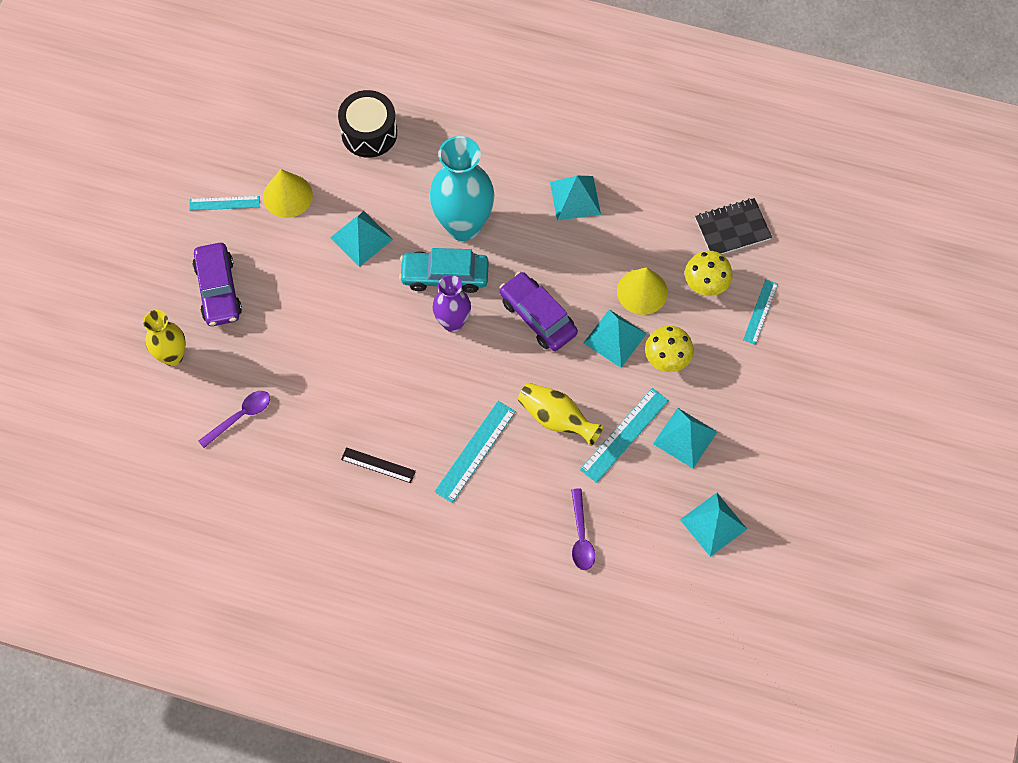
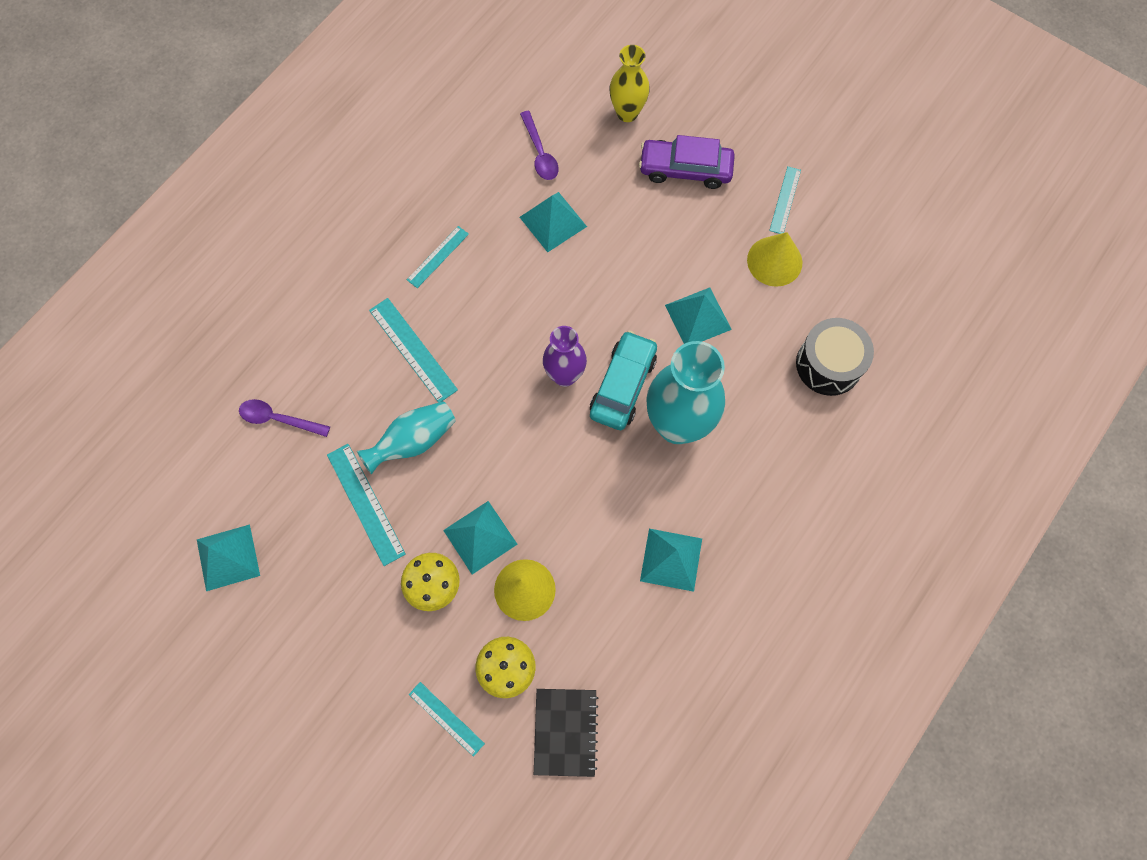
camera: 110 degrees right, 5 degrees up
black ruler [341,447,416,483] -> turquoise ruler [407,226,469,288]
purple car [500,272,578,351] -> none
yellow vase [518,383,603,446] -> turquoise vase [357,401,456,475]
turquoise pyramid [653,408,717,468] -> turquoise pyramid moved to [520,192,587,252]

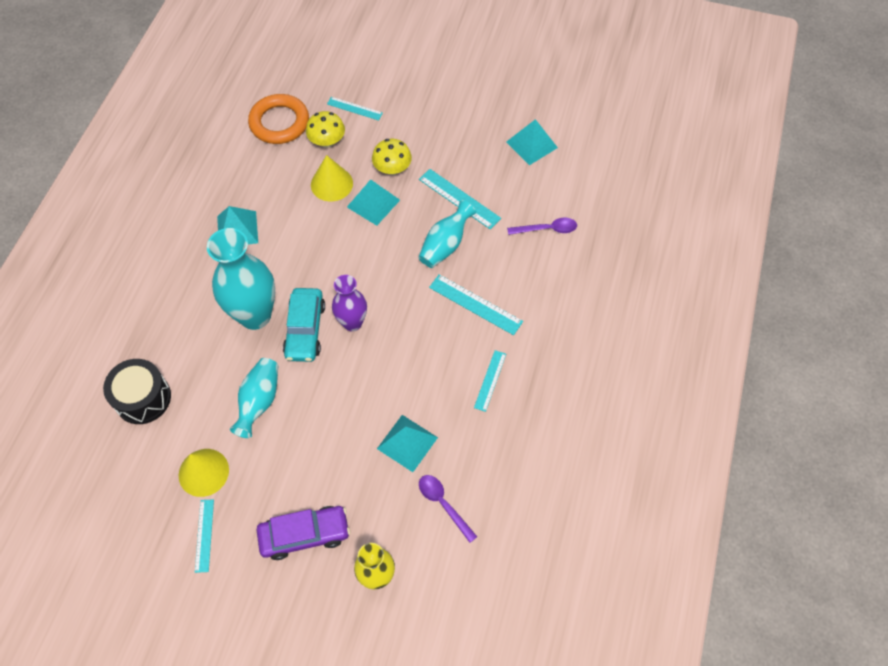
camera: 160 degrees right, 10 degrees down
black notebook [534,689,598,777] -> orange ring [248,94,309,144]
turquoise pyramid [665,288,732,344] -> turquoise vase [230,358,278,438]

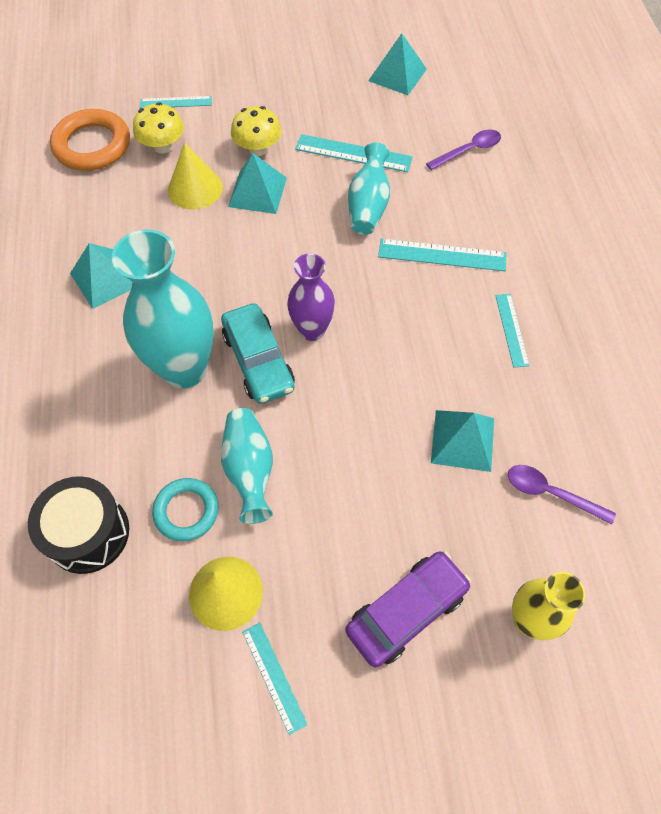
camera: 25 degrees left, 0 degrees up
none -> turquoise ring [152,478,219,541]

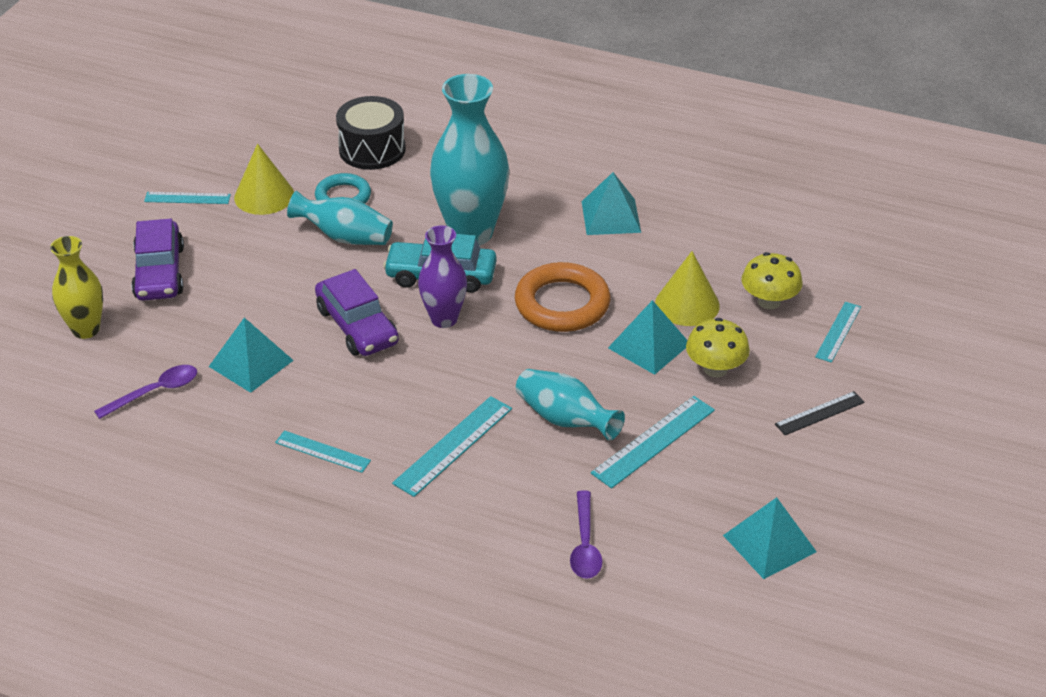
camera: 120 degrees right, 20 degrees down
orange ring [50,109,130,171] -> orange ring moved to [515,262,610,332]
none -> purple car [315,269,399,356]
none -> black ruler [775,391,865,435]

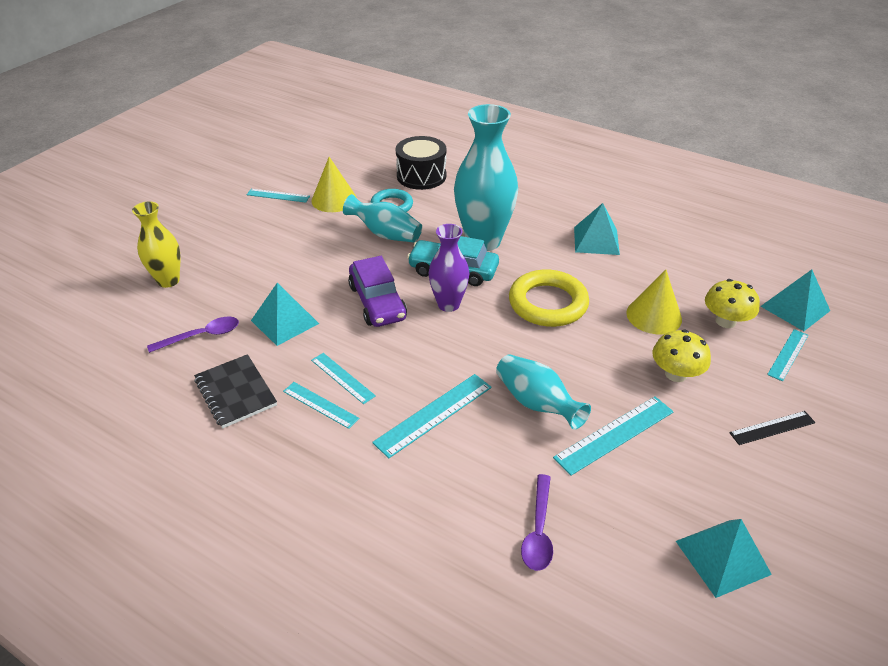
camera: 10 degrees right, 0 degrees up
purple car [131,219,184,301] -> none
orange ring [515,262,610,332] -> yellow ring [509,269,589,327]
turquoise pyramid [608,300,687,375] -> turquoise pyramid moved to [761,269,830,331]
none -> black notebook [194,354,277,429]
none -> turquoise ruler [311,353,376,404]

